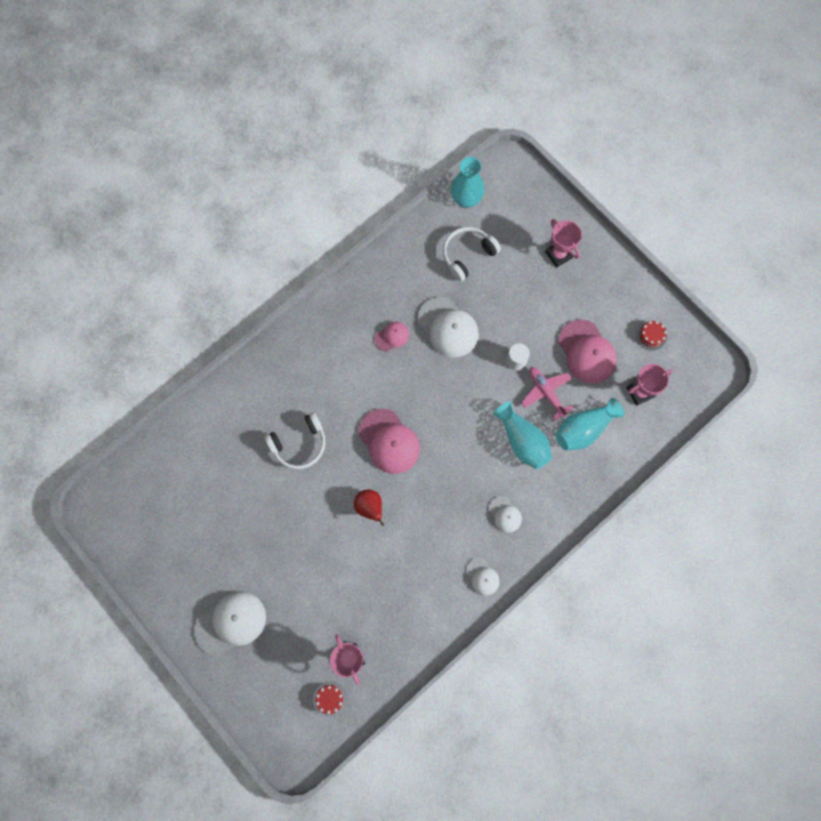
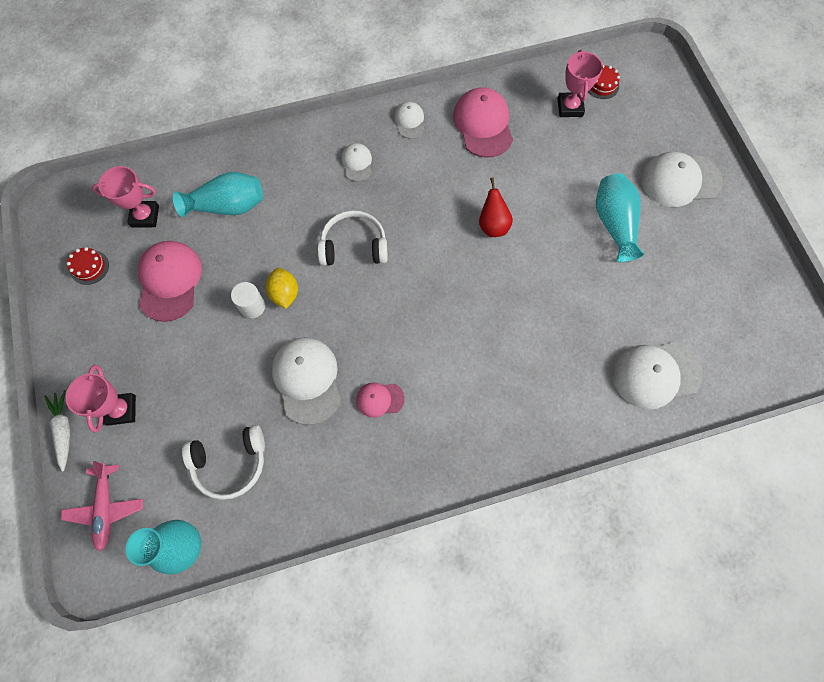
camera: 155 degrees left, 5 degrees down
white headphones [264,412,326,469] -> white headphones moved to [317,210,388,266]
pink cap [359,409,420,474] -> pink cap moved to [453,87,513,158]
turquoise vase [493,401,552,469] -> turquoise vase moved to [596,173,645,262]
pink plane [521,367,574,421] -> pink plane moved to [61,461,143,552]
none -> white carrot [44,390,71,472]
none -> yellow lemon [266,268,298,309]
none -> white cap [613,342,703,410]

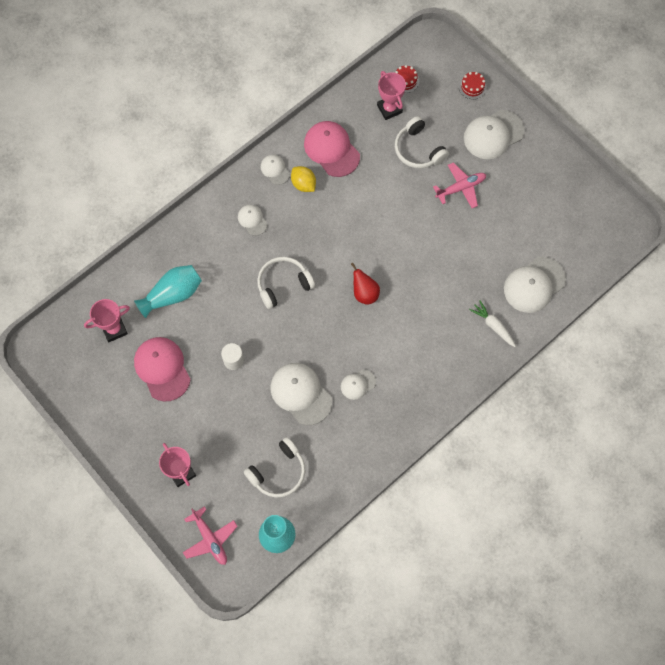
camera: 25 degrees left, 0 degrees up
white carrot [44,390,71,472] -> white carrot moved to [469,300,516,347]
red cake [67,247,109,285] -> red cake moved to [459,72,487,99]
yellow lemon [266,268,298,309] -> yellow lemon moved to [291,166,316,192]
pink cap [356,383,405,418] -> white cap [341,369,376,400]
red pear [479,178,513,237] -> red pear moved to [351,263,380,305]
turquoise vase [596,173,645,262] -> pink plane [433,162,486,208]
none -> white headphones [395,116,449,168]

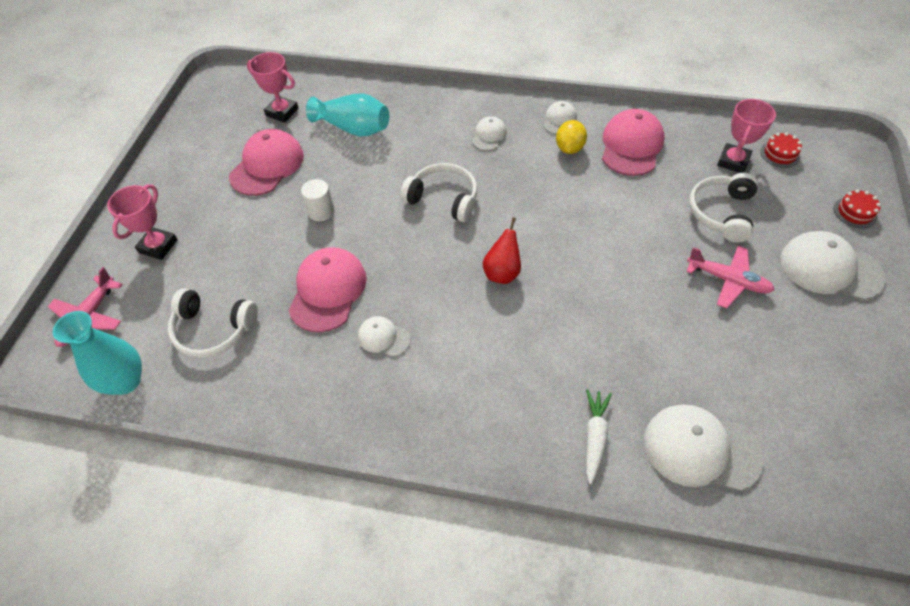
camera: 55 degrees right, 15 degrees down
white cap [270,363,332,425] -> pink cap [288,247,367,332]

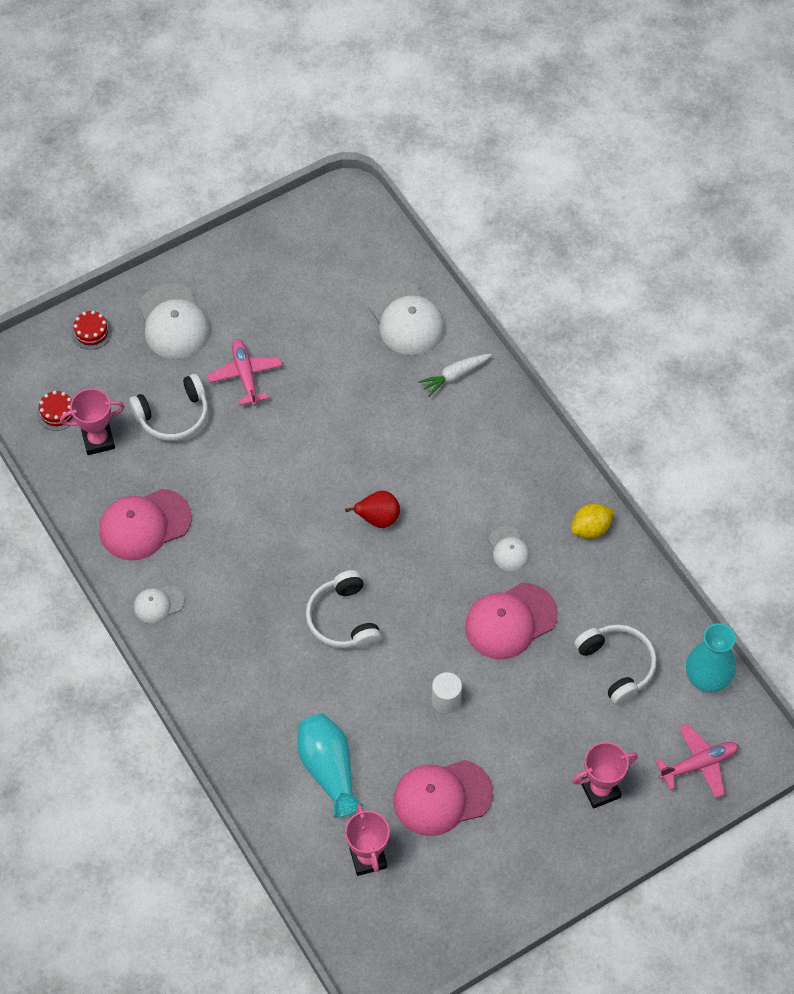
camera: 135 degrees left, 5 degrees up
white cap [472,116,507,151] -> none
yellow lemon [556,120,587,154] -> yellow lemon moved to [571,504,614,539]

